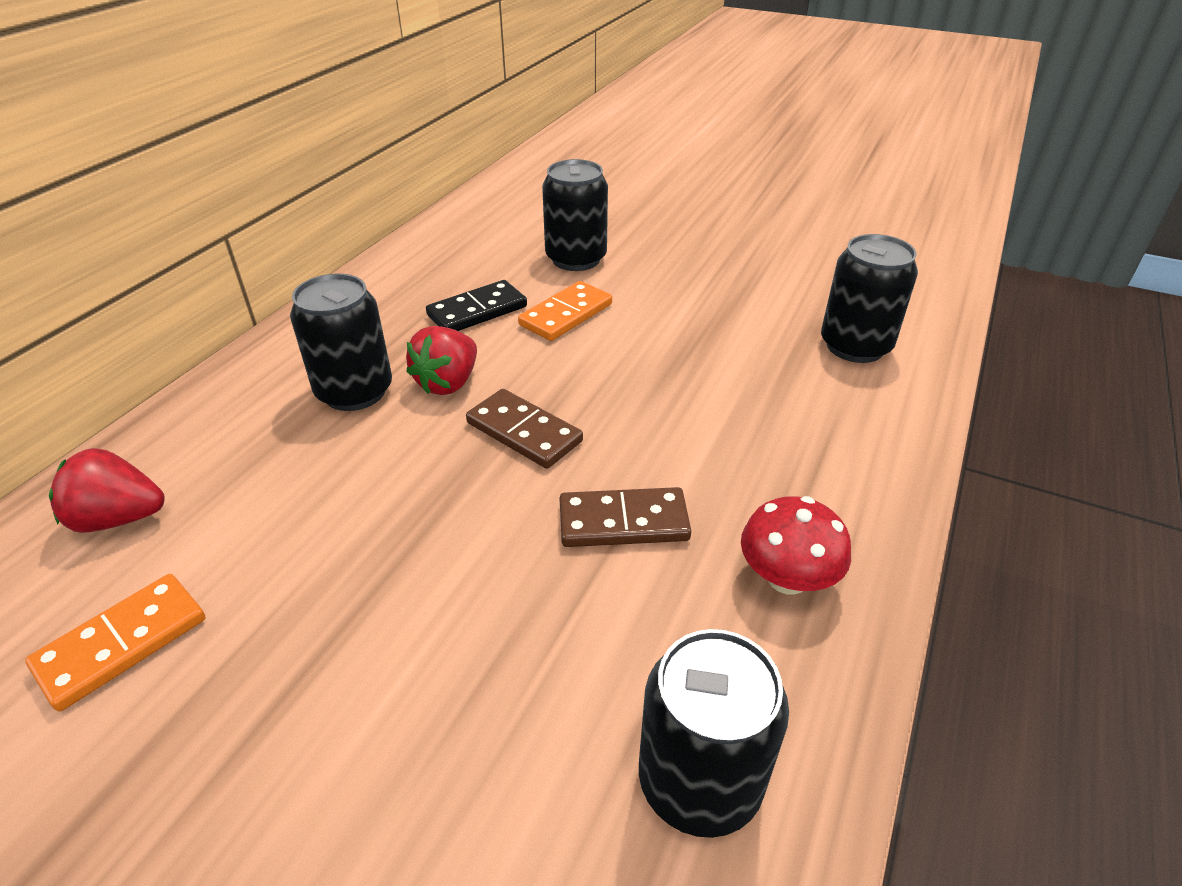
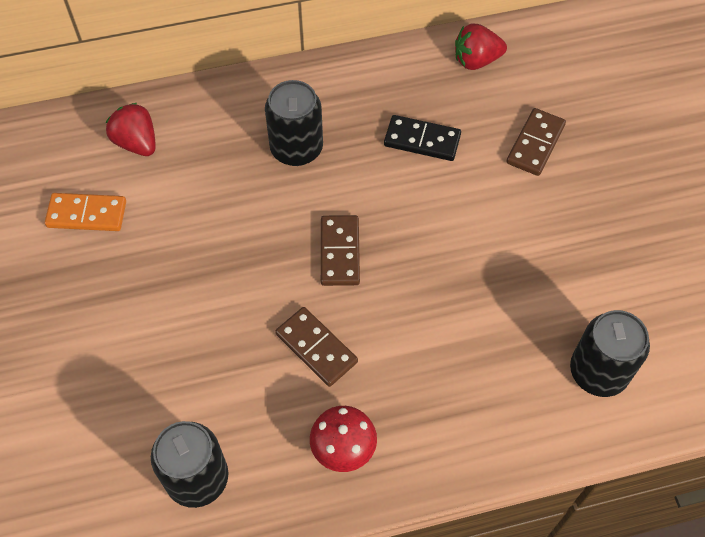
camera: 50 degrees right, 20 degrees up
red strawberry [406,326,477,395] -> red strawberry moved to [455,23,507,70]
orange domino [518,281,612,341] -> none
black can [542,159,608,271] -> brown domino [506,108,566,176]

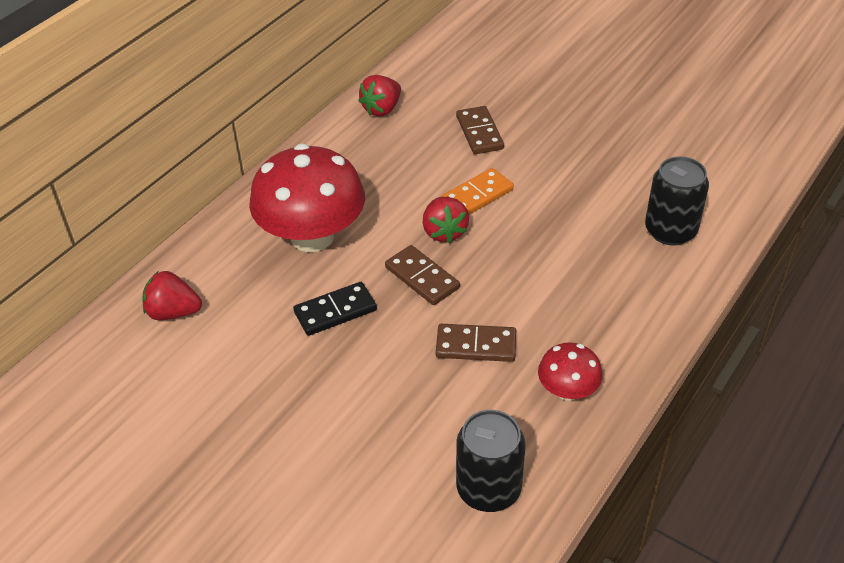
camera: 40 degrees left, 15 degrees down
orange domino [45,193,126,231] -> orange domino moved to [441,168,514,214]
black can [265,80,323,166] -> red mushroom [249,144,365,252]
black domino [384,115,461,161] -> black domino moved to [293,282,377,336]
none -> red strawberry [422,197,469,243]

